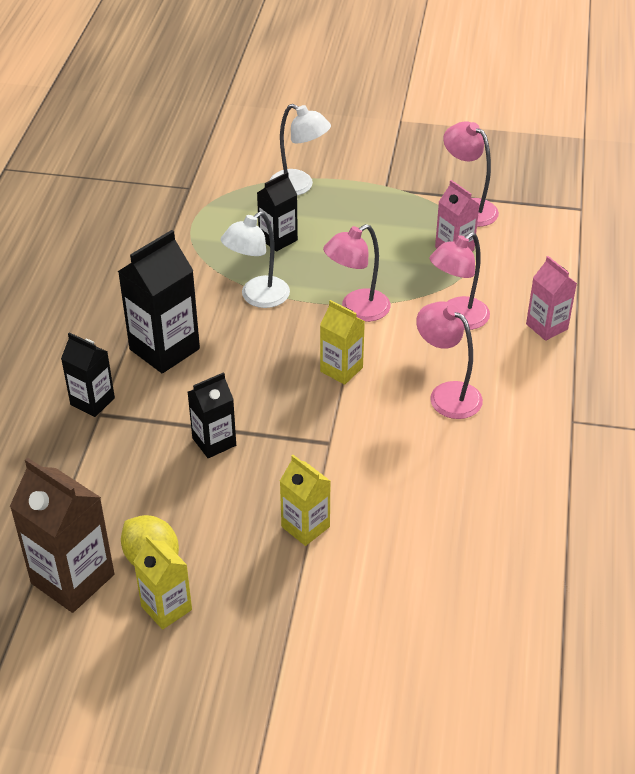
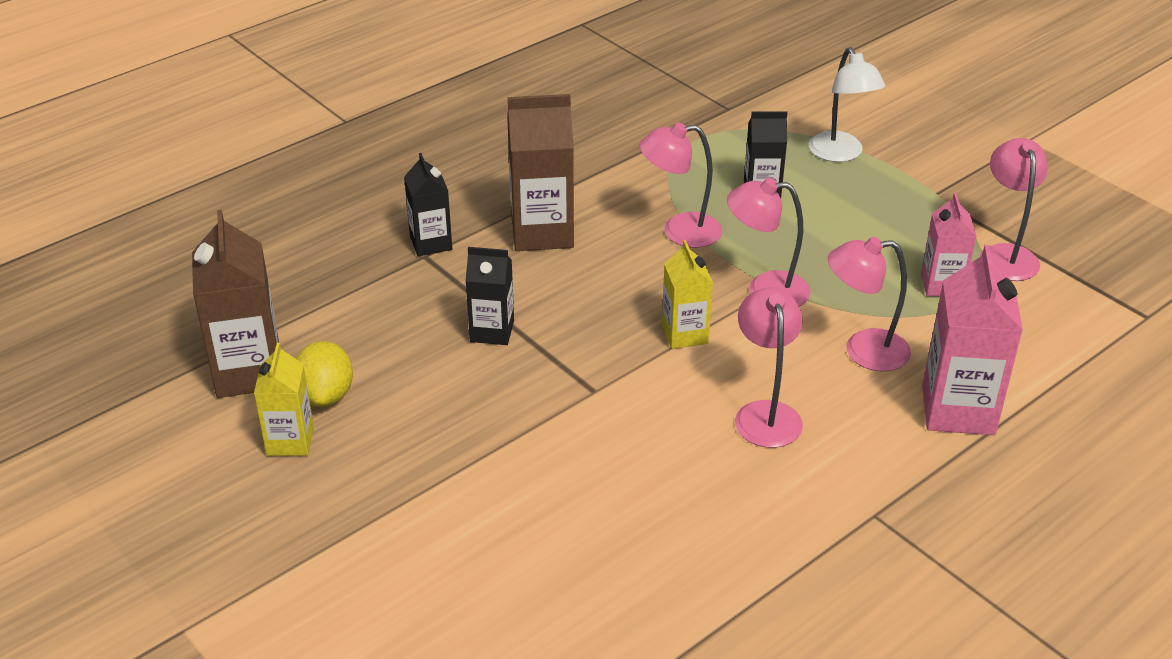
camera: 40 degrees right, 5 degrees down
black carton [118,230,200,373] -> brown carton [507,94,574,251]
white lamp [221,211,290,308] -> pink lamp [639,122,722,248]
yellow carton [280,455,330,546] -> none
pink carton [526,256,577,341] -> pink carton [922,245,1023,435], size x1.65

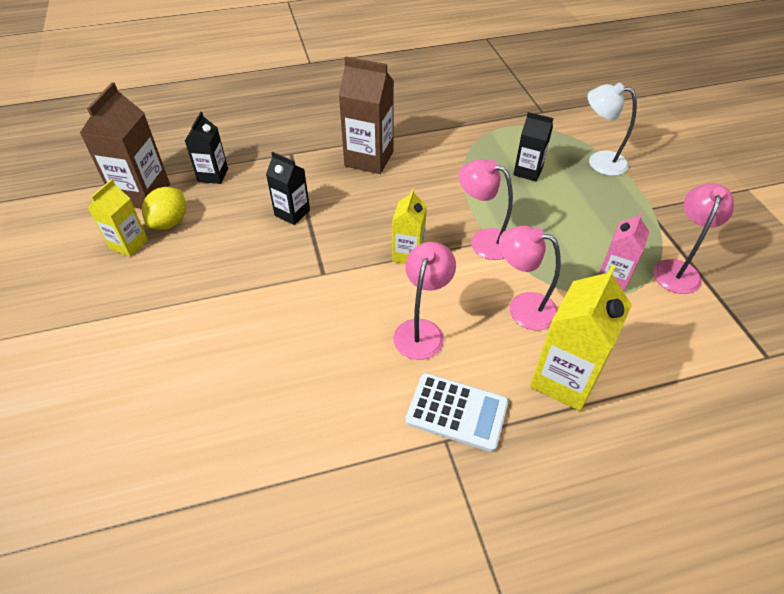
camera: 25 degrees right, 10 degrees up
black carton [404,153,452,256] -> black carton moved to [185,112,228,184]
pink lamp [639,122,722,248] -> none
white lamp [809,47,885,162] -> white lamp turned 105 degrees clockwise [587,83,637,176]
pink carton [922,245,1023,435] -> yellow carton [530,265,632,411]
none -> white calculator [405,373,509,452]

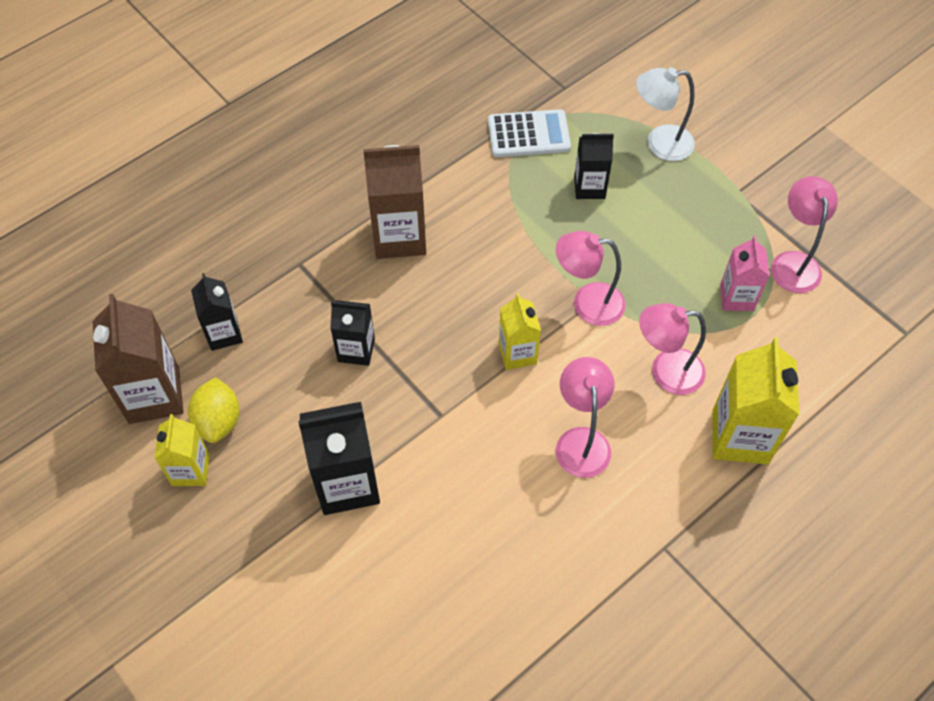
camera: 25 degrees left, 10 degrees up
white calculator [405,373,509,452] -> white calculator moved to [488,109,571,157]
none -> black carton [298,402,380,515]

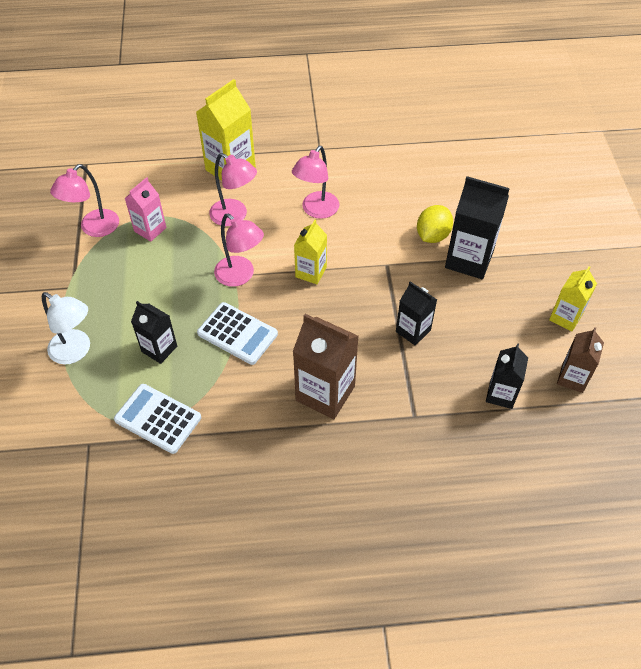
camera: 145 degrees left, 5 degrees down
brown carton [93,294,184,424] -> brown carton [557,327,604,393], size x0.61
yellow lemon [188,377,240,443] -> yellow lemon moved to [417,205,453,243]
none -> white calculator [197,302,278,365]

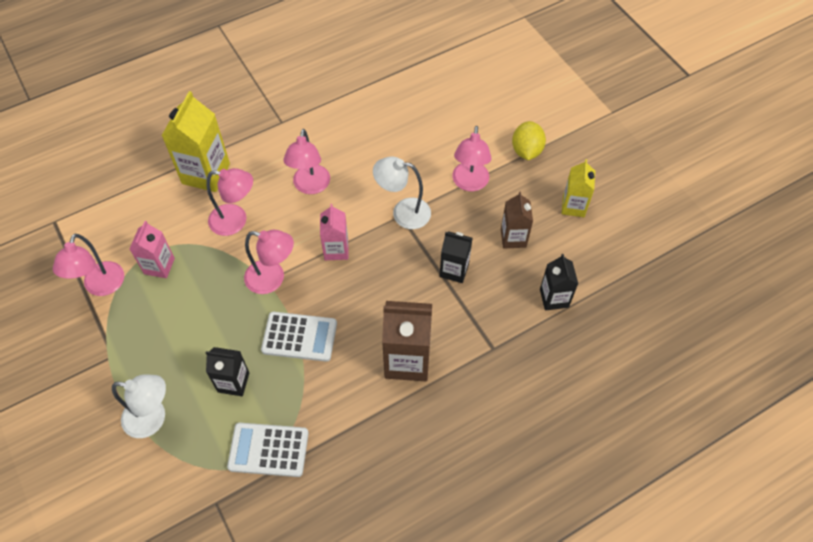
camera: 25 degrees left, 5 degrees up
yellow carton [294,220,327,284] -> pink carton [320,204,348,260]
yellow lemon [417,205,453,243] -> yellow lemon moved to [512,121,546,160]
black carton [445,176,510,279] -> pink lamp [452,126,491,191]
brown carton [557,327,604,393] -> brown carton moved to [501,192,533,248]
none -> white lamp [373,156,431,229]

